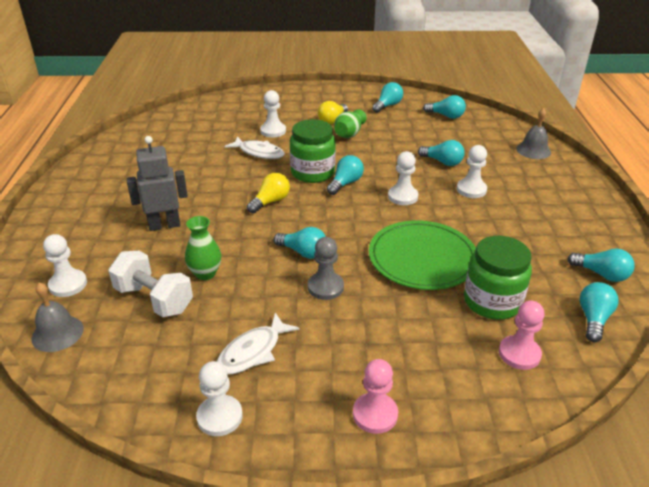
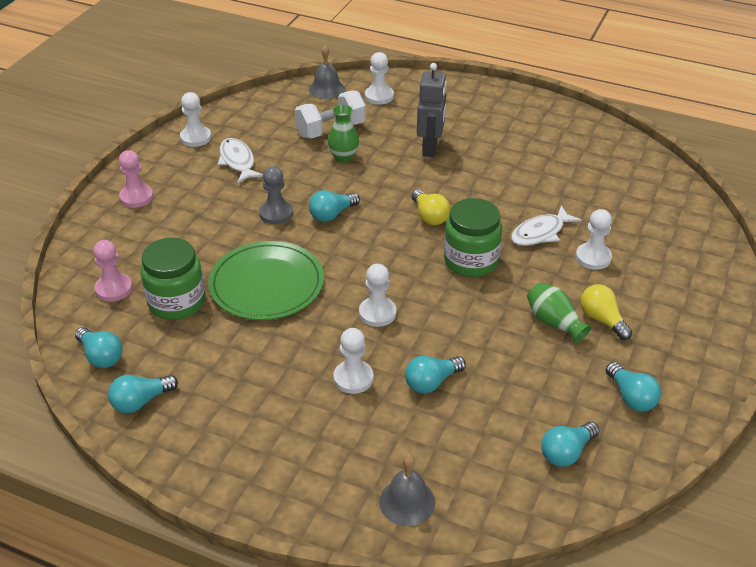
camera: 115 degrees right, 5 degrees up
turquoise light bulb [327,155,364,195] -> none

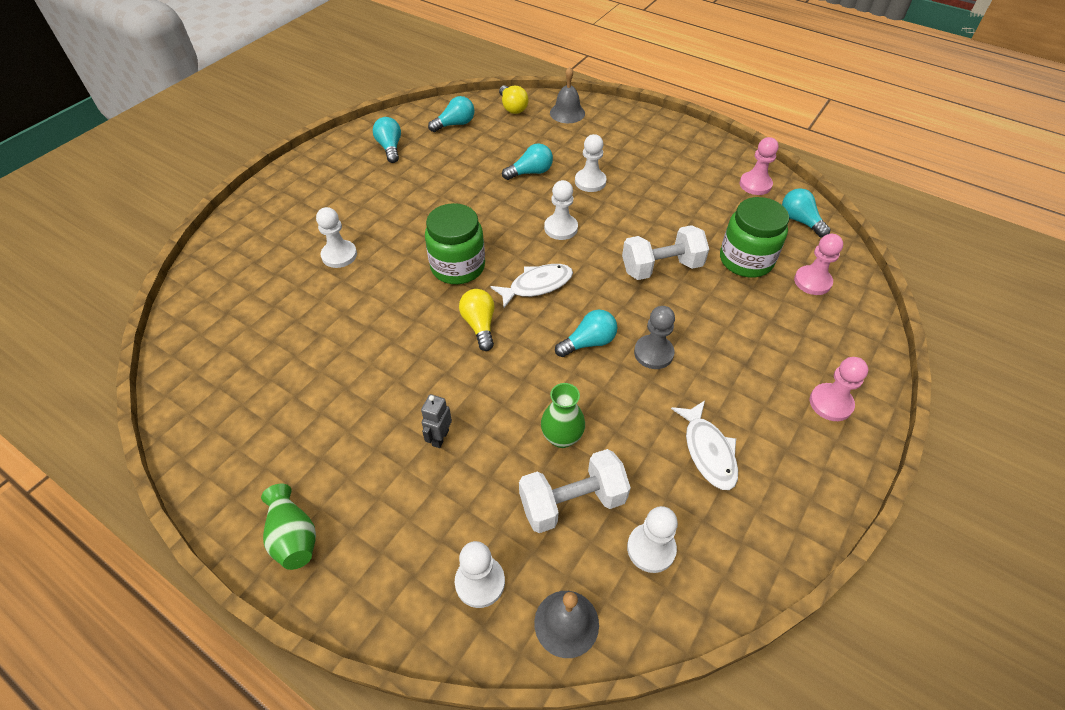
camera: 170 degrees left, 10 degrees up
turquoise light bulb [108,375,178,413] -> pink pawn [740,137,778,195]
white pawn [180,92,211,147] -> white pawn moved to [627,506,678,573]
green plate [208,241,324,320] -> white dumbbell [622,225,709,280]
grey robot [417,63,447,157] -> grey robot [421,394,452,448], size x0.56
white fish [511,205,582,246] -> white fish moved to [490,264,573,308]
green vase [527,282,592,344] -> green vase moved to [261,484,316,570]
yellow light bulb [581,284,632,340] -> yellow light bulb moved to [499,85,528,114]

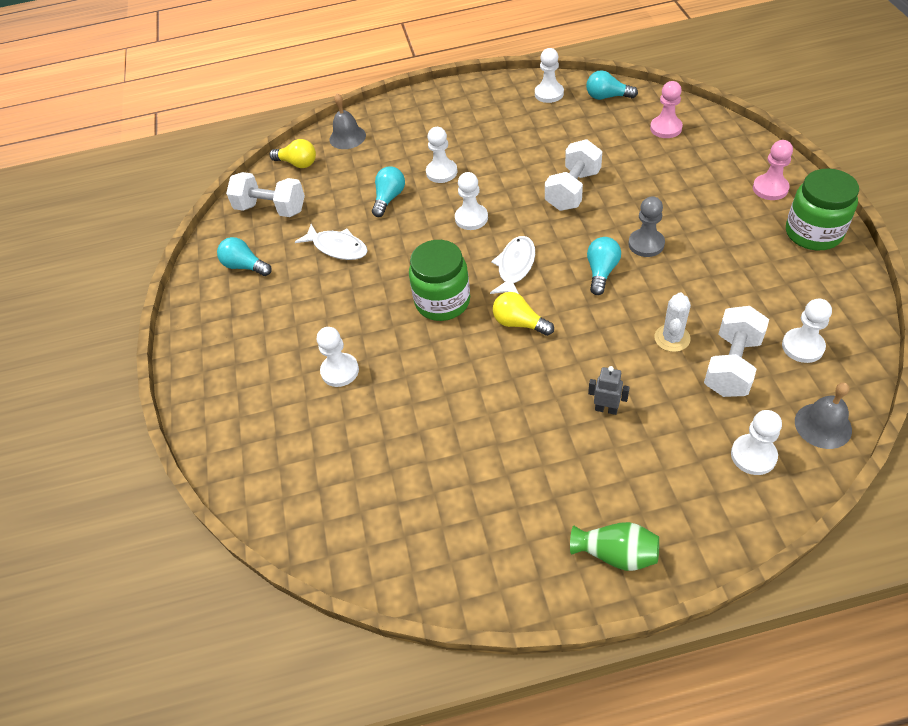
camera: 40 degrees left, 0 degrees up
grey robot [421,394,452,448] -> grey robot turned 135 degrees clockwise [588,366,630,415]
turquoise light bulb [428,96,474,132] -> white dumbbell [226,172,305,217]
green vase [541,383,585,448] -> white cactus [654,292,691,352]
white fish [671,400,738,490] -> white fish moved to [295,224,368,260]
green jar [720,197,789,277] -> green jar moved to [786,168,859,250]
pink pawn [740,137,778,195] -> white pawn [535,48,564,103]

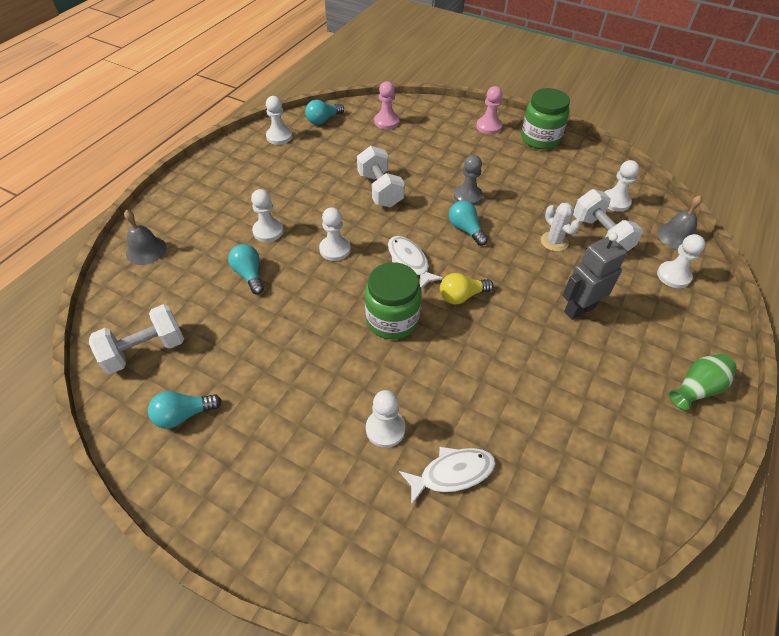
camera: 55 degrees left, 0 degrees up
yellow light bulb [270,139,316,168] -> none
white fish [295,224,368,260] -> white fish moved to [399,447,496,505]
grey robot [588,366,630,415] -> grey robot [563,232,627,320], size x1.79

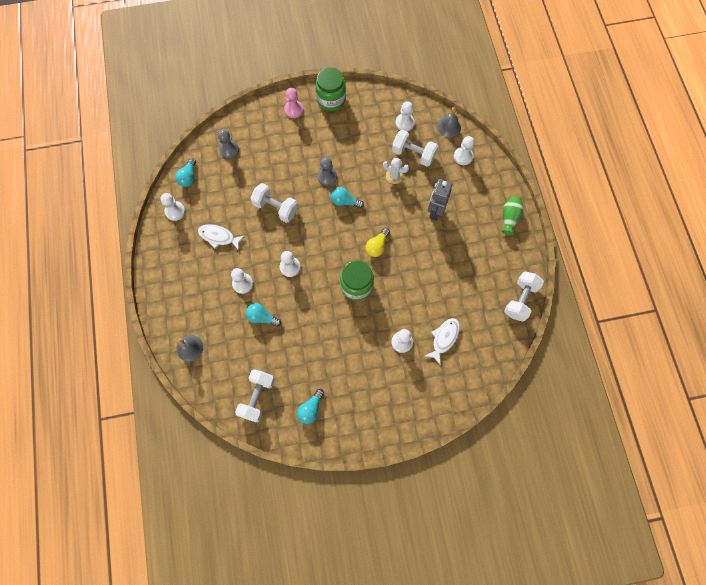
camera: 40 degrees left, 20 degrees up
pink pawn [374,81,399,129] -> grey pawn [218,129,239,159]
white fish [388,236,444,289] -> white fish moved to [198,224,245,251]
none -> white dumbbell [504,272,544,322]

